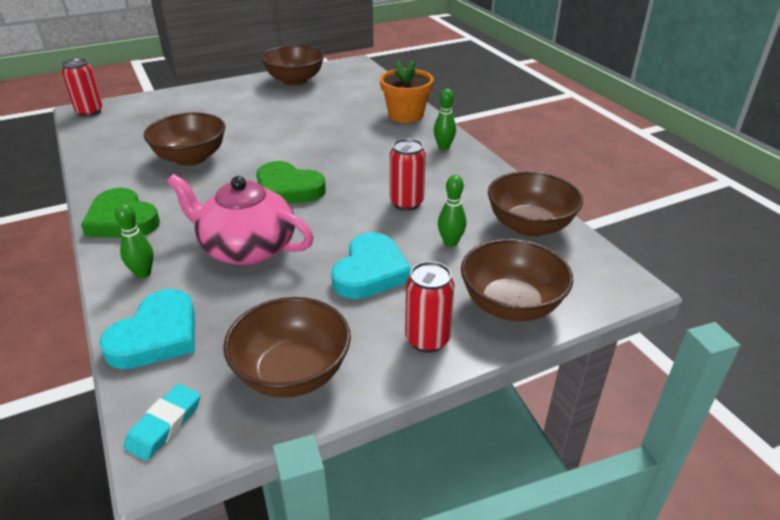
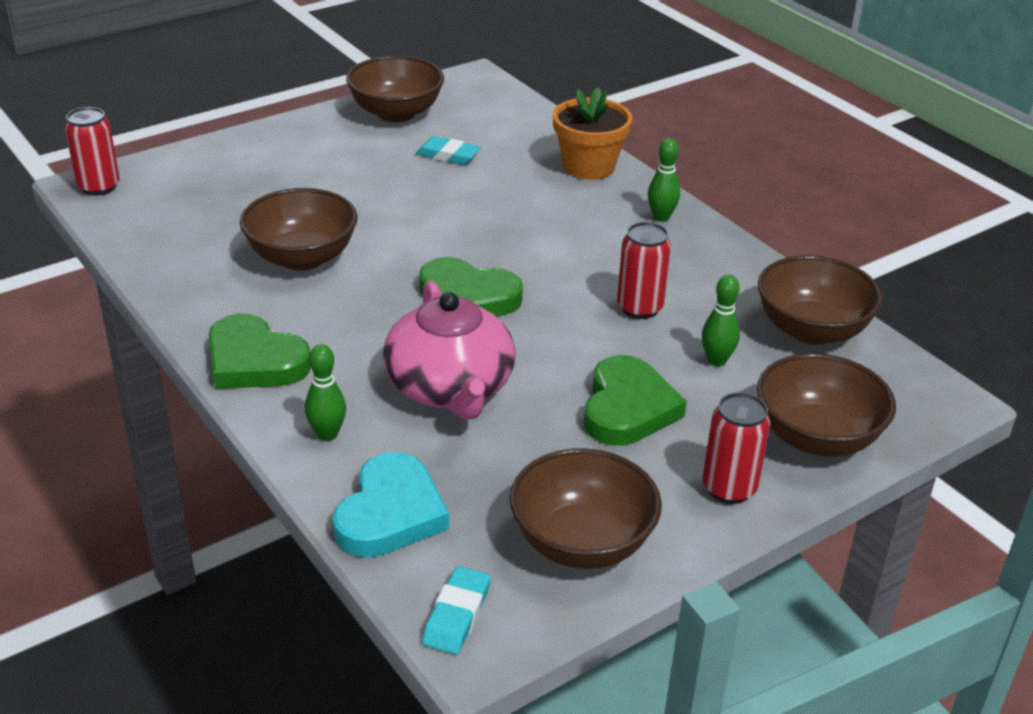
camera: 10 degrees left, 0 degrees up
pink teapot [167,174,314,265] -> pink teapot turned 120 degrees counterclockwise [383,281,516,420]
turquoise heart [331,232,412,299] -> green heart [584,355,687,446]
none -> turquoise eraser [416,136,481,165]

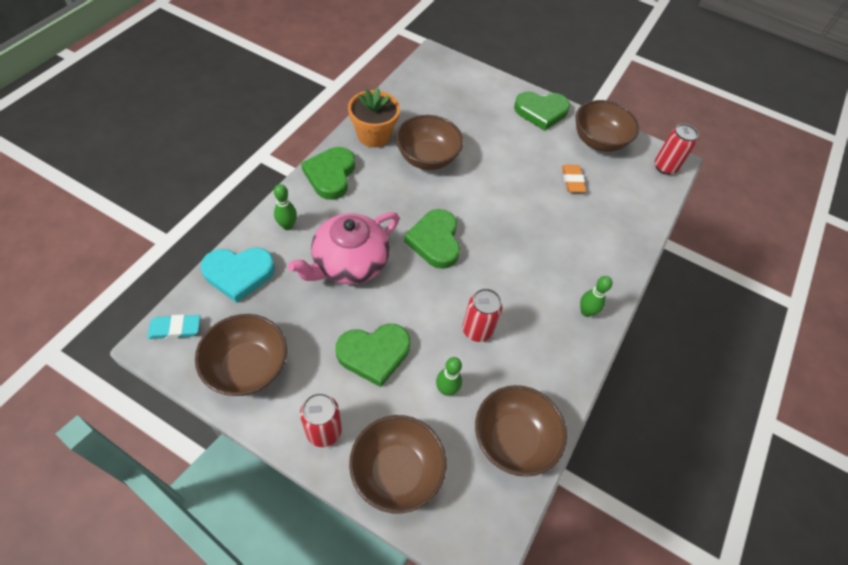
camera: 60 degrees right, 20 degrees up
red can [65,107,120,196] -> red can moved to [655,124,699,175]
turquoise eraser [416,136,481,165] -> orange eraser [562,165,586,192]
orange flower pot [553,87,632,180] -> orange flower pot moved to [348,88,400,148]
none -> green heart [514,92,570,131]

